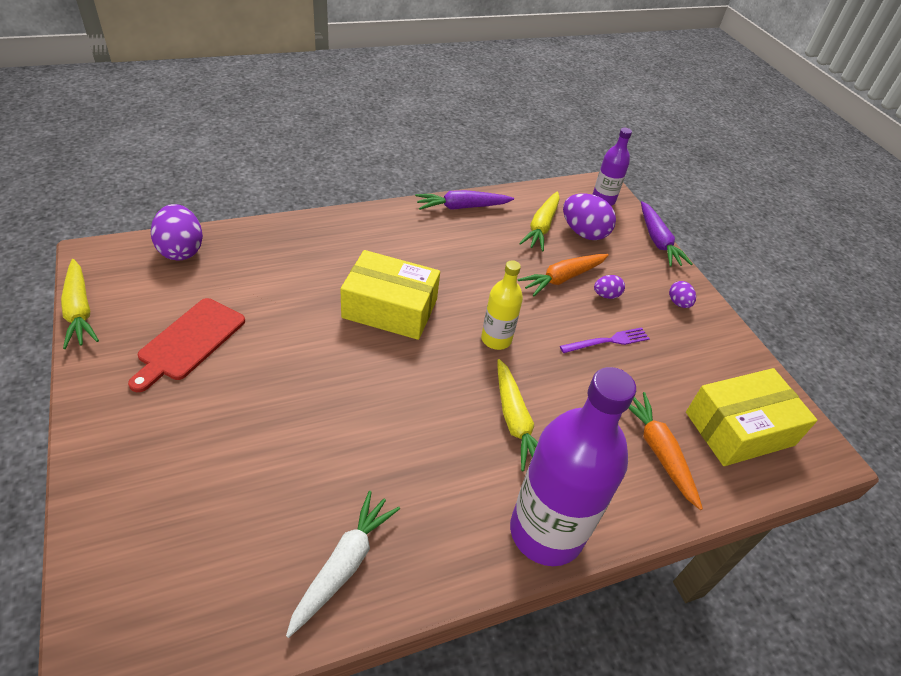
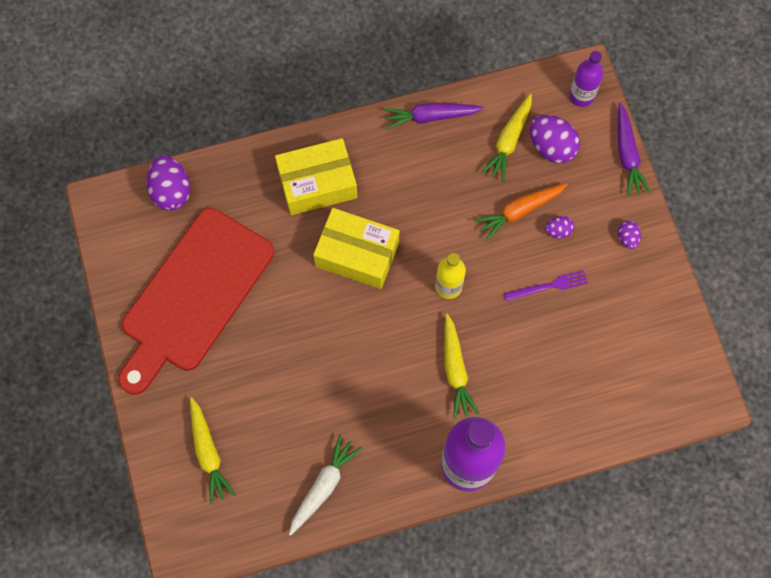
camera: 10 degrees right, 25 degrees up
yellow carrot [61,259,99,349] -> yellow carrot moved to [190,397,236,504]
red cutting board [128,298,245,392] -> red cutting board [118,208,274,395], size x1.94
orange carrot [628,392,703,510] -> none
yellow box [686,368,817,466] -> yellow box moved to [275,138,357,215]

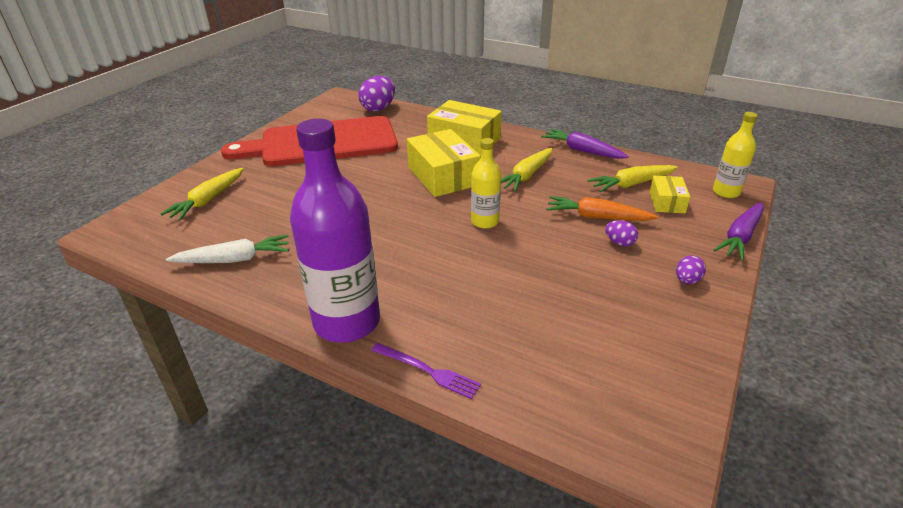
camera: 45 degrees right, 35 degrees down
yellow carrot [444,314,479,419] -> yellow carrot moved to [501,148,553,192]
purple fork [504,270,588,301] -> purple fork moved to [371,343,481,399]
purple egg [529,115,580,163] -> yellow box [650,176,690,213]
purple bottle [569,51,604,107] -> yellow bottle [713,112,758,198]

